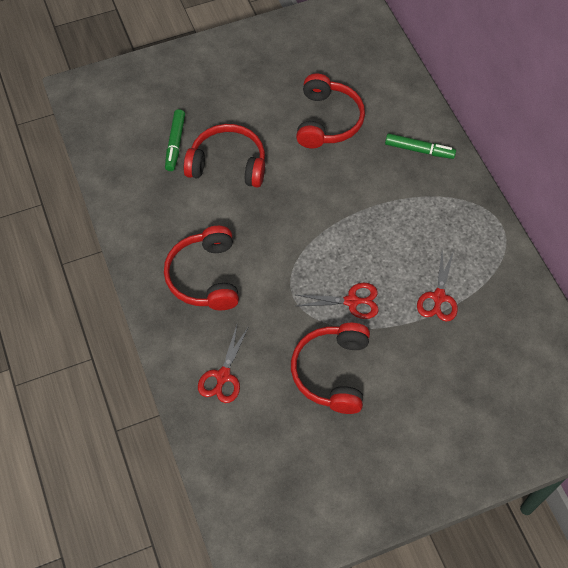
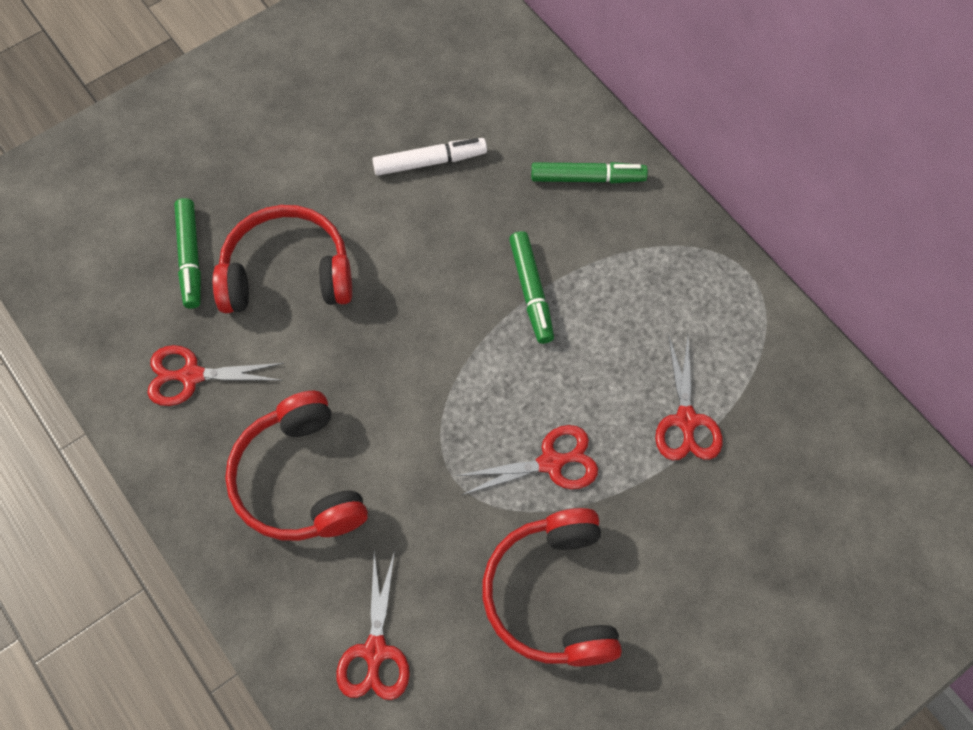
camera: 15 degrees left, 5 degrees up
red headphones [296,73,365,148] -> white marker [372,138,487,176]
none -> red scissors [147,345,284,406]
none -> green marker [509,231,554,344]

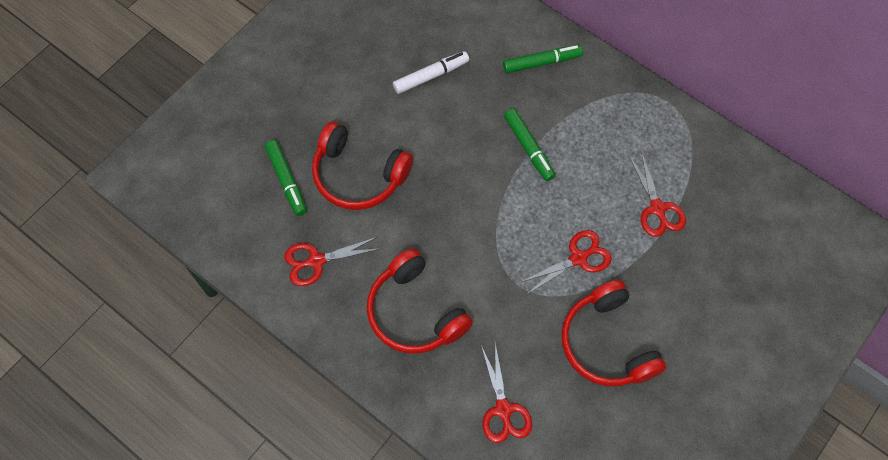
camera: 15 degrees left, 0 degrees up
red headphones [213,205,352,313] -> red headphones turned 135 degrees counterclockwise [312,122,413,210]

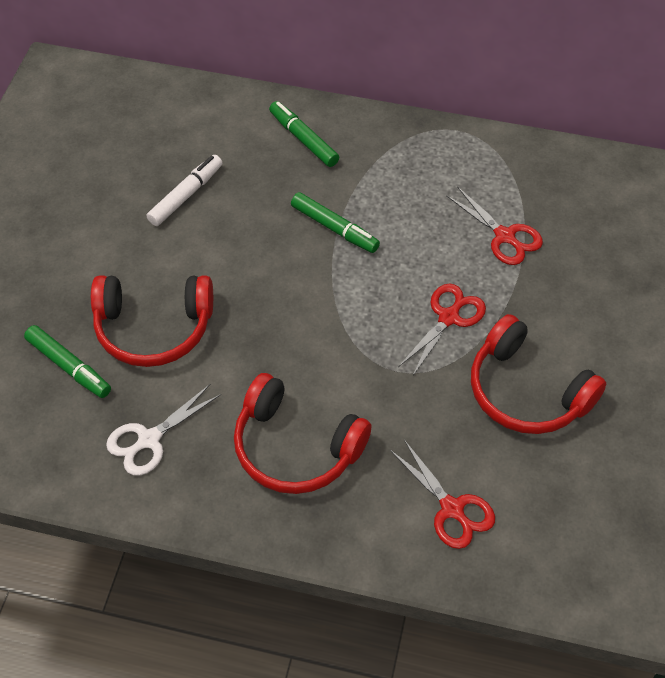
camera: 25 degrees left, 10 degrees down
red scissors [284,237,381,286] -> white scissors [106,384,221,476]
green marker [503,45,583,73] -> green marker turned 90 degrees counterclockwise [269,101,339,167]

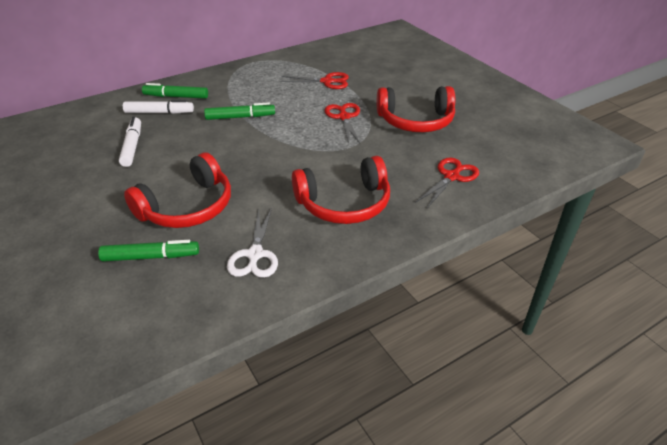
camera: 45 degrees left, 15 degrees down
red scissors [390,440,495,549] -> red scissors turned 60 degrees counterclockwise [415,157,479,208]
none -> white marker [123,100,194,114]

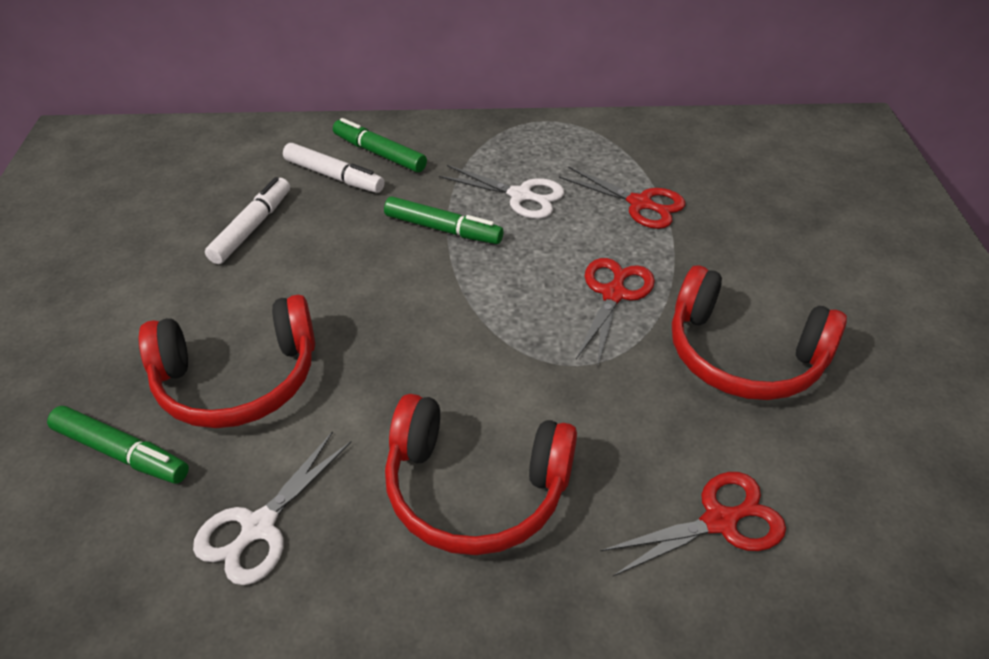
camera: 30 degrees right, 5 degrees up
none -> white scissors [439,165,564,219]

